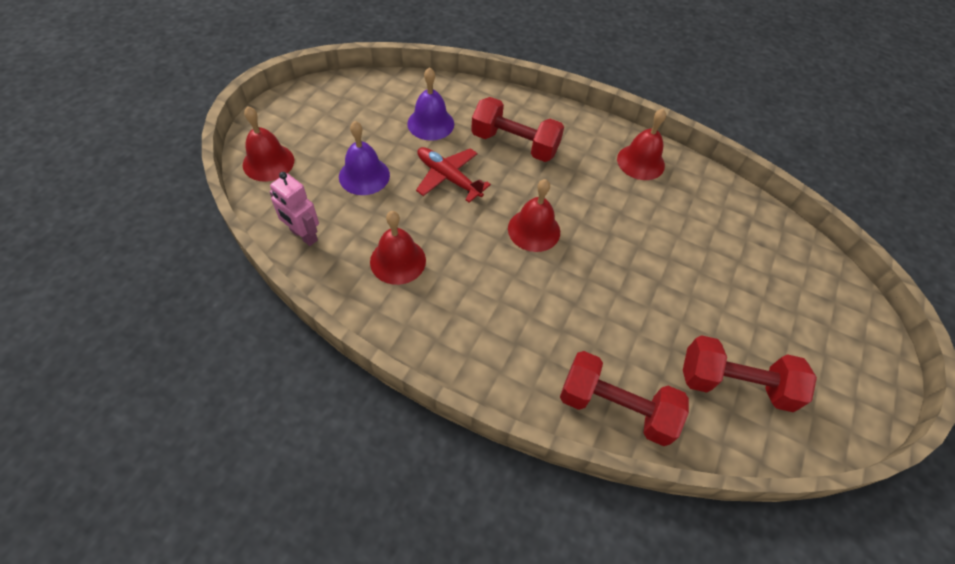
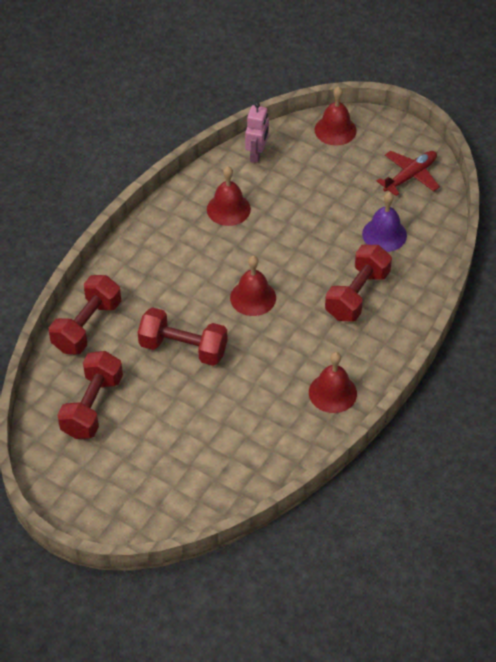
camera: 100 degrees right, 5 degrees down
pink robot [269,172,319,246] -> pink robot turned 150 degrees clockwise [245,103,269,163]
purple bell [339,121,390,195] -> none
red plane [416,147,491,203] -> red plane moved to [377,151,440,196]
none -> red dumbbell [138,307,227,366]

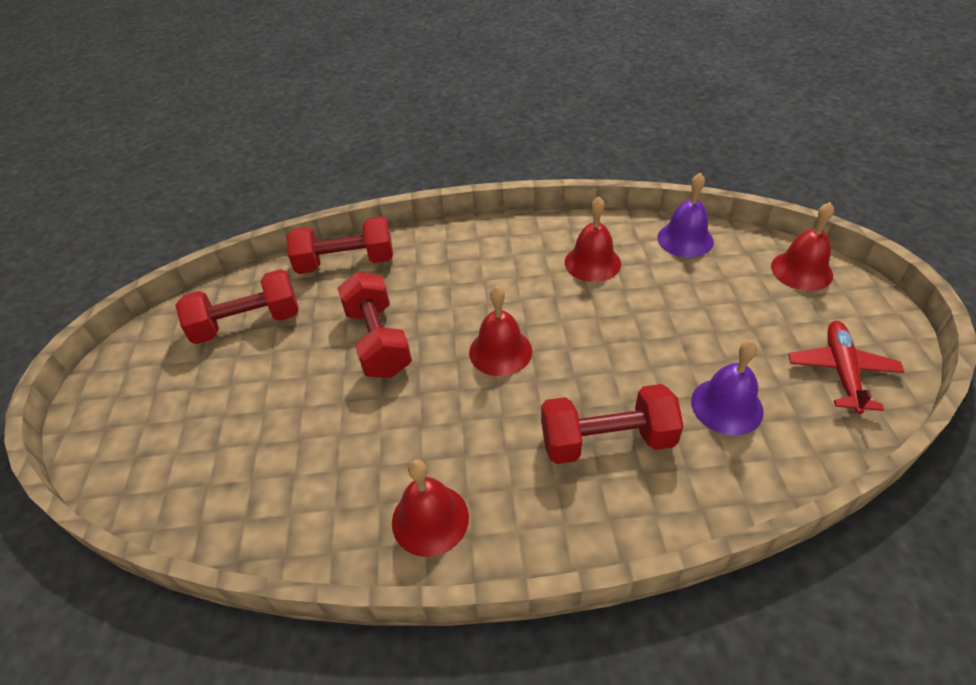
camera: 55 degrees right, 5 degrees down
pink robot [245,103,269,163] -> purple bell [657,173,714,258]
red plane [377,151,440,196] -> red plane turned 90 degrees counterclockwise [788,321,904,414]

